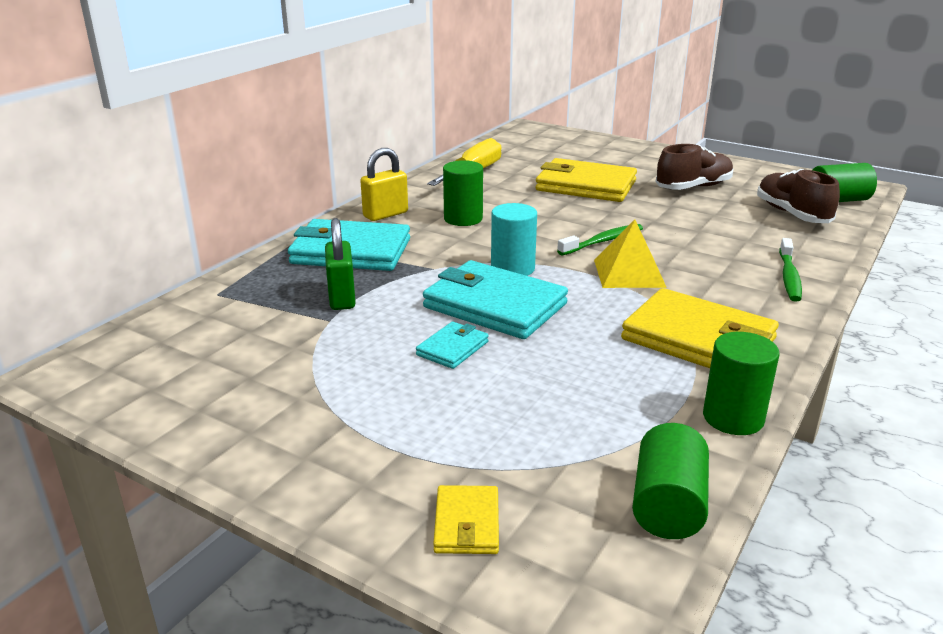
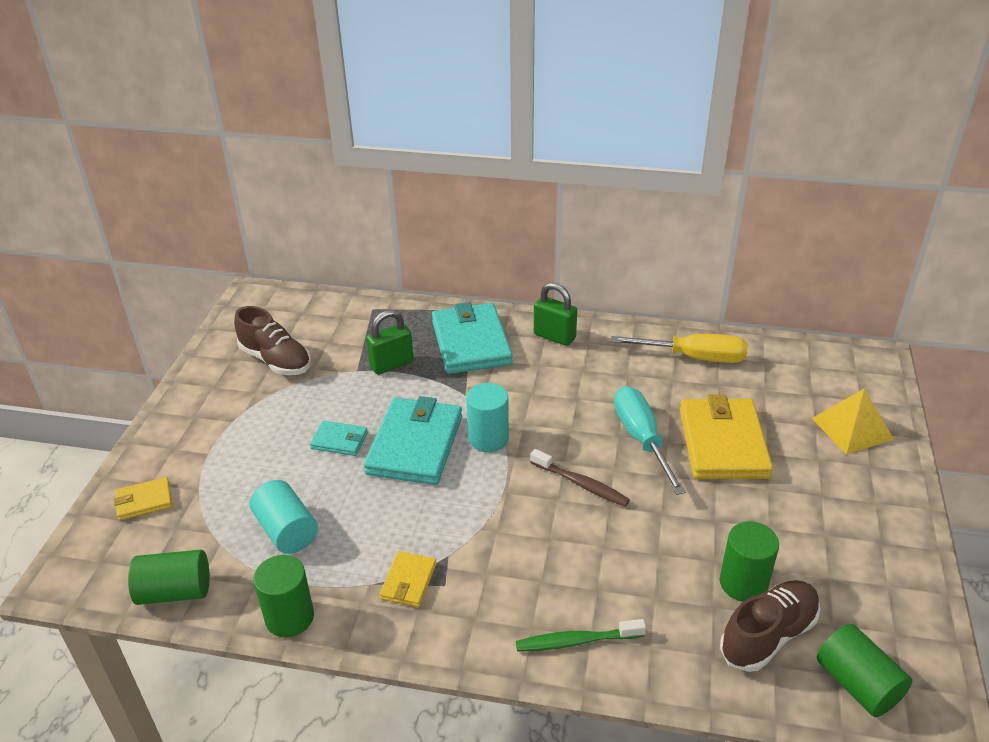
camera: 70 degrees right, 10 degrees up
yellow padlock [360,148,408,221] -> green padlock [534,282,577,346]
green cylinder [443,160,483,226] -> green cylinder moved to [720,521,779,602]
green toothbrush [557,224,643,256] -> brown toothbrush [530,449,630,507]
yellow pyramid [594,219,667,288] -> yellow pyramid moved to [812,388,894,455]
yellow wallet [621,288,779,368] -> yellow wallet [379,551,436,607], size x0.48
brown shoe [656,144,733,190] -> brown shoe moved to [234,306,311,375]
none -> turquoise cylinder [250,480,318,554]
none -> turquoise screwdriver [614,386,686,495]

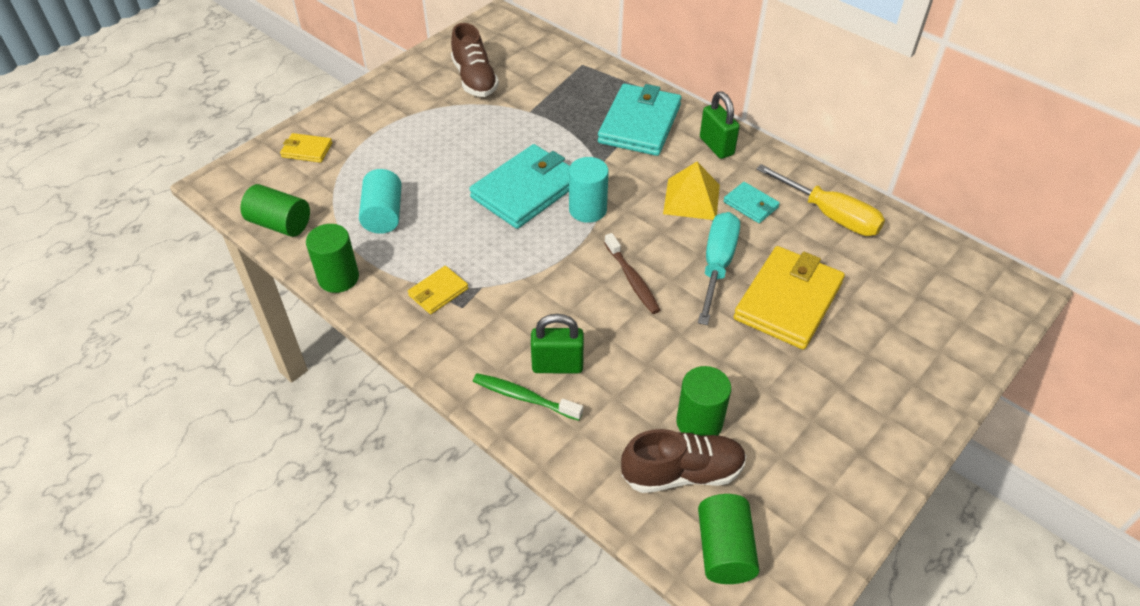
camera: 30 degrees right, 10 degrees up
turquoise wallet [310,421,368,456] -> turquoise wallet moved to [724,182,780,223]
green padlock [366,310,414,375] -> green padlock moved to [531,314,584,373]
yellow pyramid [812,388,894,455] -> yellow pyramid moved to [663,162,720,220]

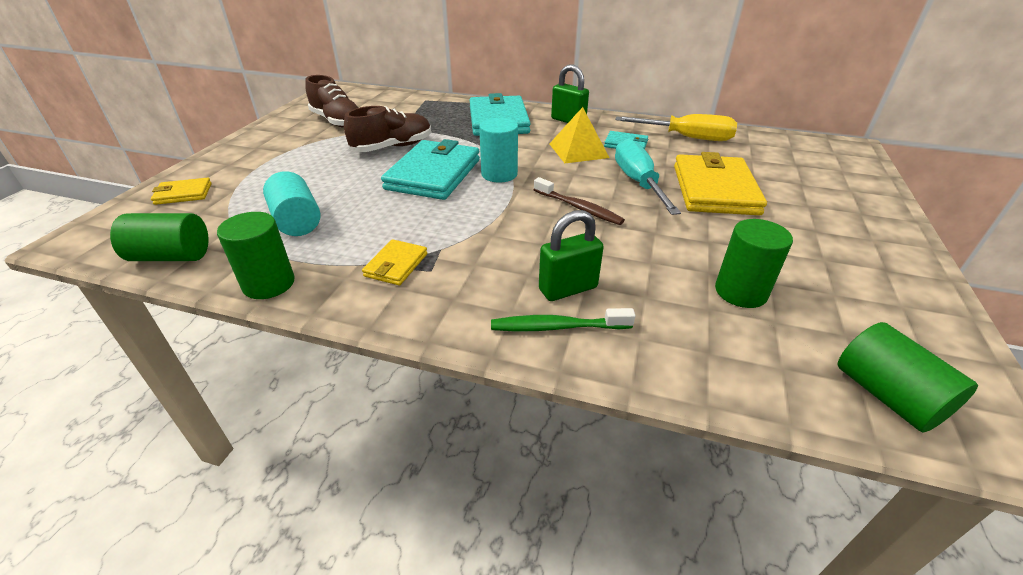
camera: 25 degrees left, 10 degrees down
brown shoe [621,429,746,493] -> brown shoe moved to [344,106,431,152]

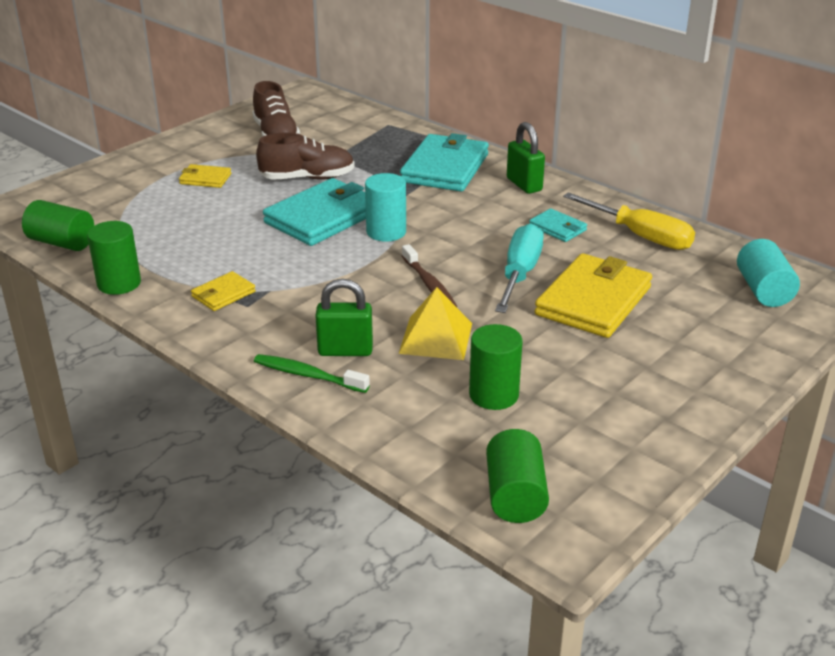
camera: 25 degrees right, 5 degrees down
yellow wallet [151,178,212,205] -> yellow wallet moved to [179,164,231,188]
turquoise cylinder [263,171,320,236] -> turquoise cylinder moved to [737,239,800,307]
yellow pyramid [549,107,609,163] -> yellow pyramid moved to [399,287,472,360]

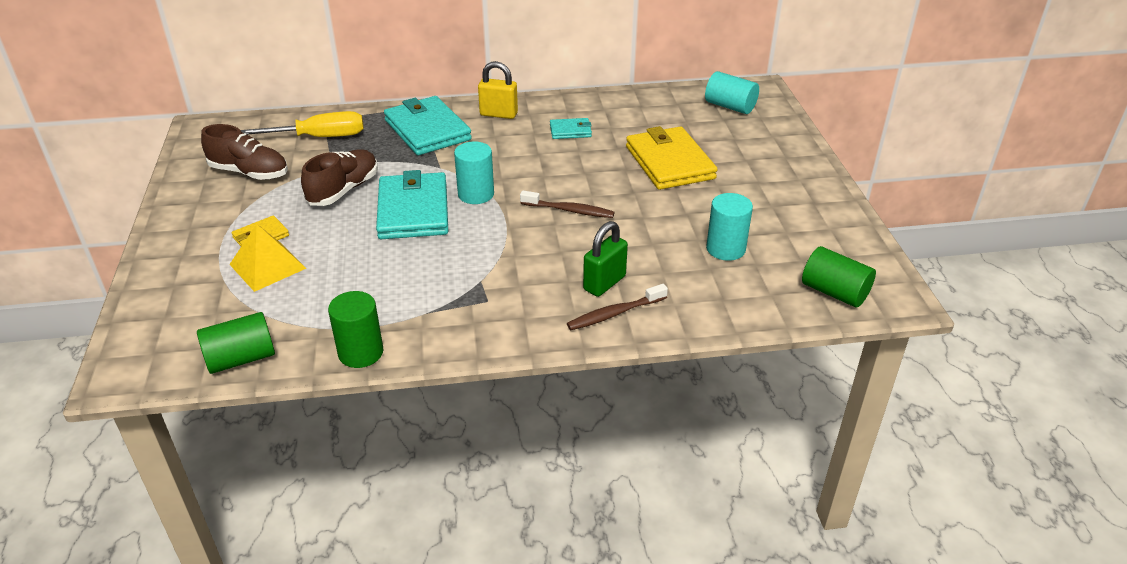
camera: 50 degrees left, 5 degrees up
yellow wallet [191,271,256,311] -> none
green toothbrush [254,354,370,393] -> brown toothbrush [567,284,668,330]
yellow pyramid [399,287,472,360] -> yellow pyramid moved to [229,224,307,292]
green cylinder [469,324,523,410] -> turquoise cylinder [706,193,753,261]
turquoise screwdriver [495,223,544,313] -> none
green padlock [507,122,545,194] -> yellow padlock [478,61,518,119]
yellow screwdriver [563,192,695,250] -> yellow screwdriver moved to [241,111,364,137]

